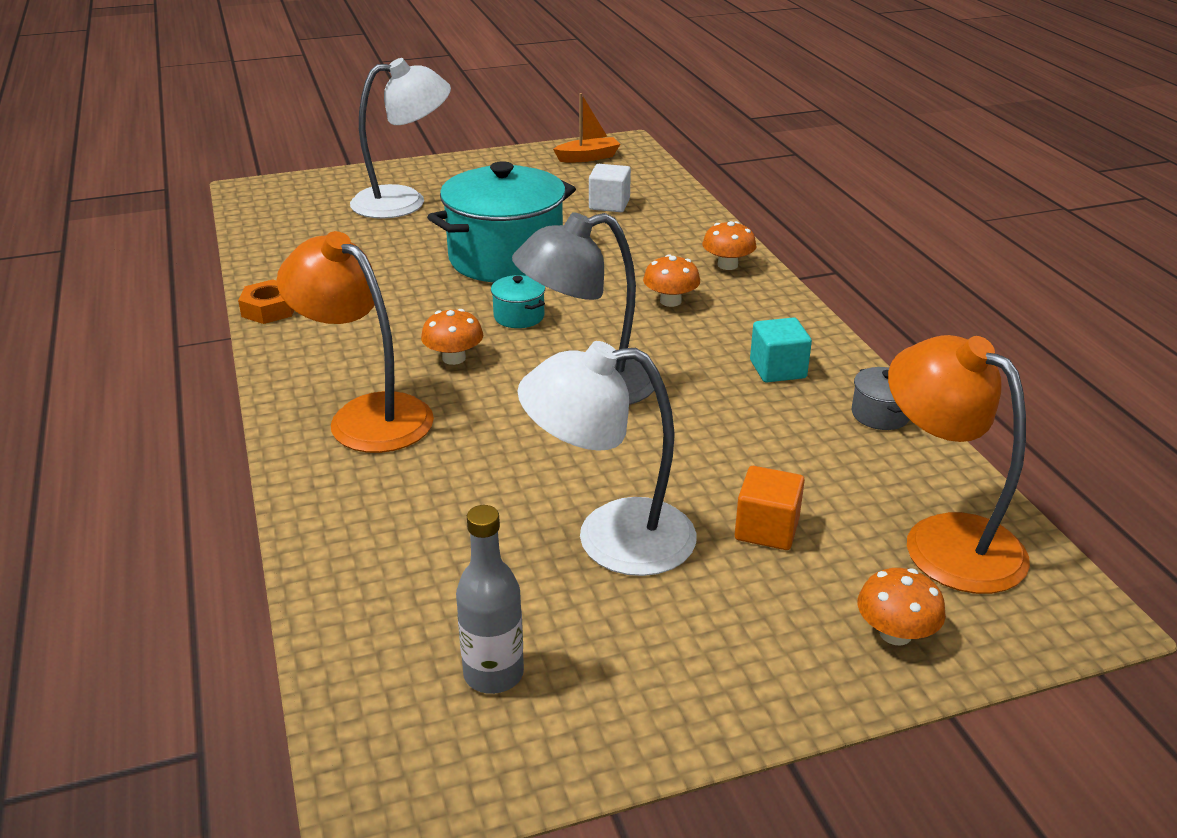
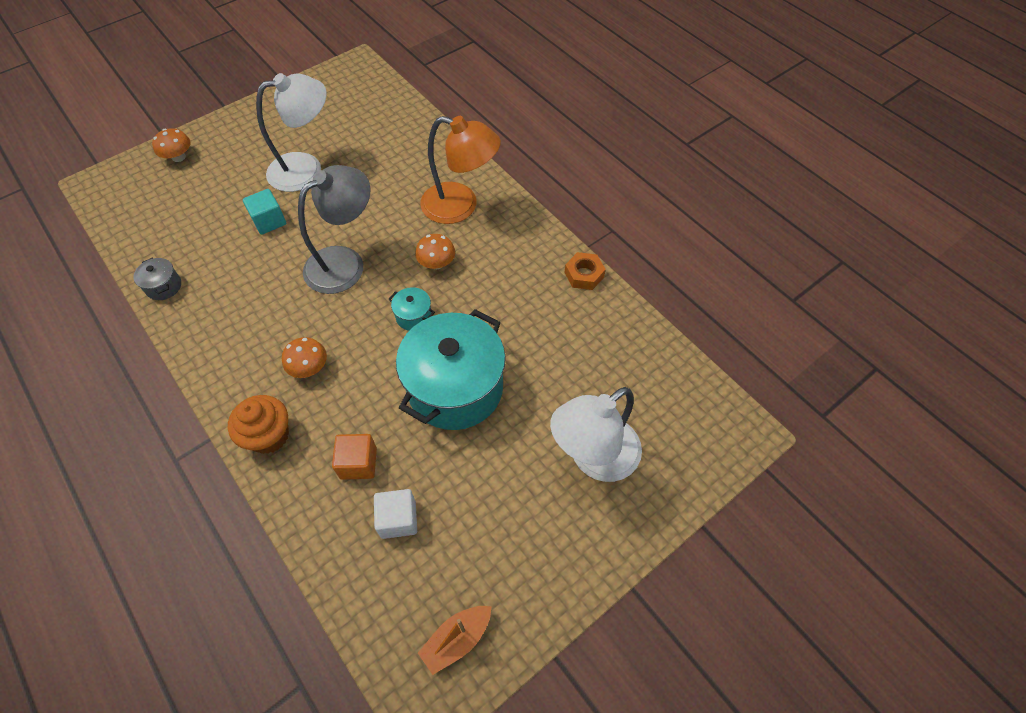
camera: 160 degrees right, 25 degrees up
grey bottle [456,505,524,694] -> none
orange mushroom [702,221,757,270] -> orange cupcake [228,395,289,454]
orange cube [735,466,805,550] -> orange cube moved to [332,434,377,480]
turquoise cube [750,317,812,383] -> turquoise cube moved to [243,189,286,235]
orange lamp [888,335,1030,594] -> none

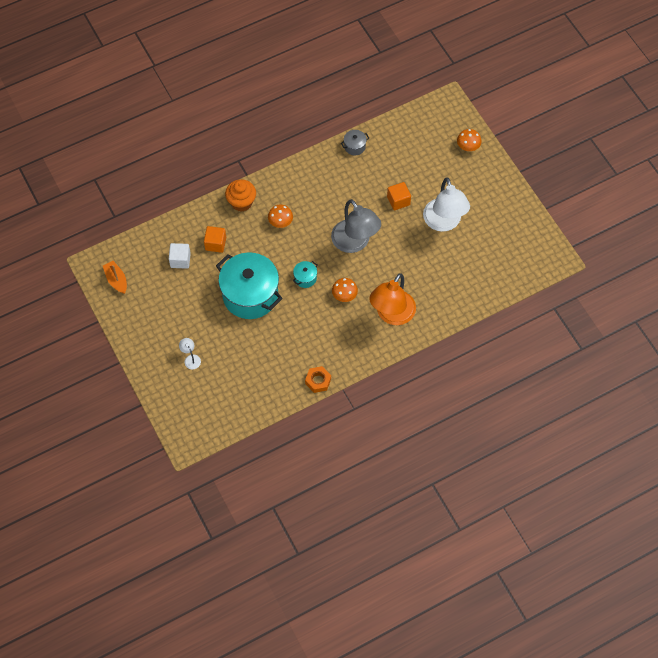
camera: 100 degrees right, 5 degrees up
turquoise cube [243,189,286,235] -> orange cube [387,182,411,210]
white lamp [550,387,642,482] -> white lamp [179,338,201,369], size x0.41

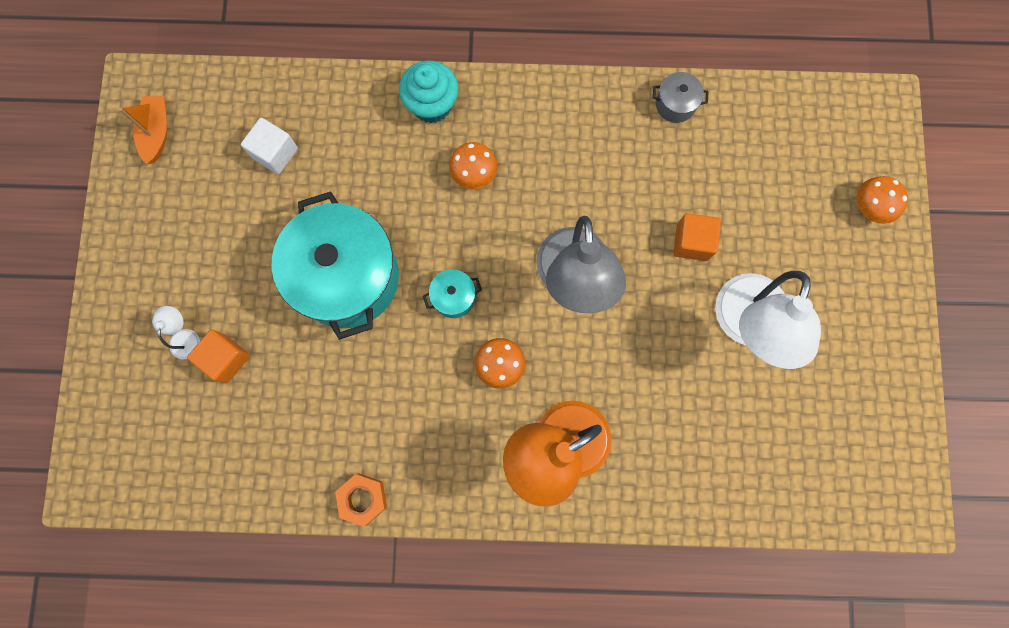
camera: 30 degrees right, 15 degrees up
orange cube [204,226,226,253] -> orange cube moved to [187,329,250,383]
orange cupcake [225,179,256,212] -> turquoise cupcake [399,60,459,123]

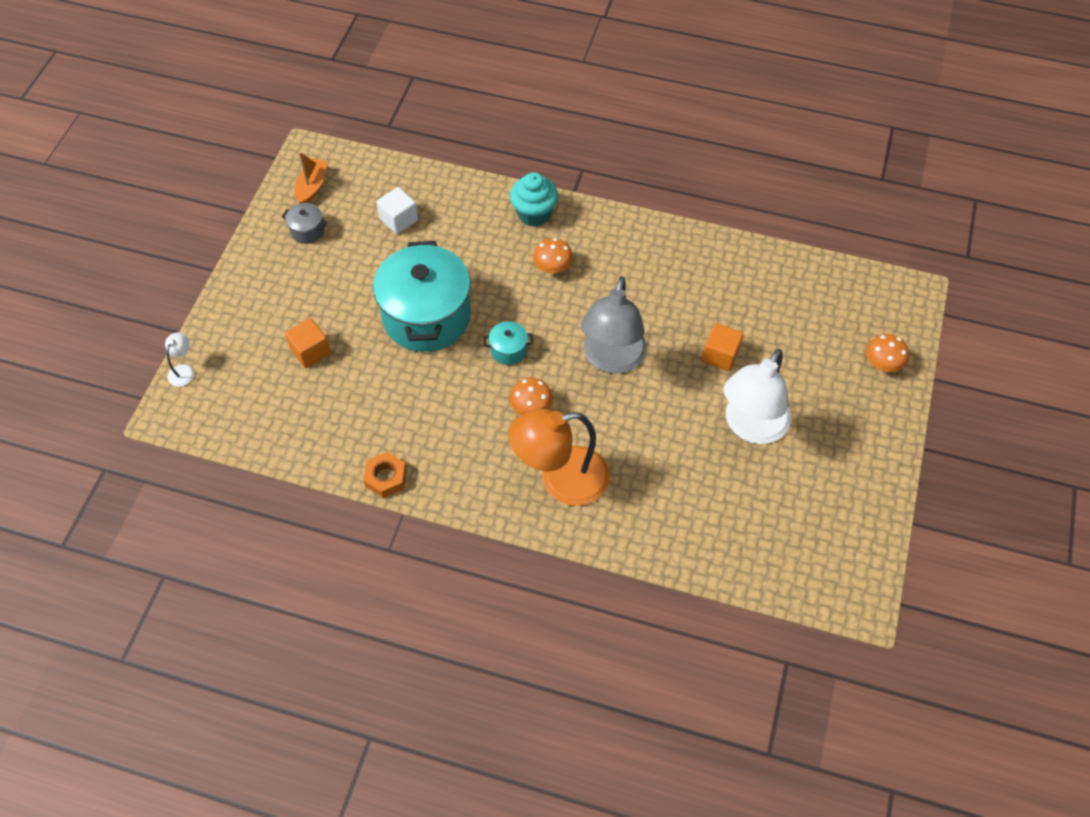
camera: 15 degrees right, 20 degrees down
white lamp [152,306,200,359] -> white lamp moved to [165,332,194,387]
grey pot [653,72,709,123] -> grey pot moved to [282,203,327,244]

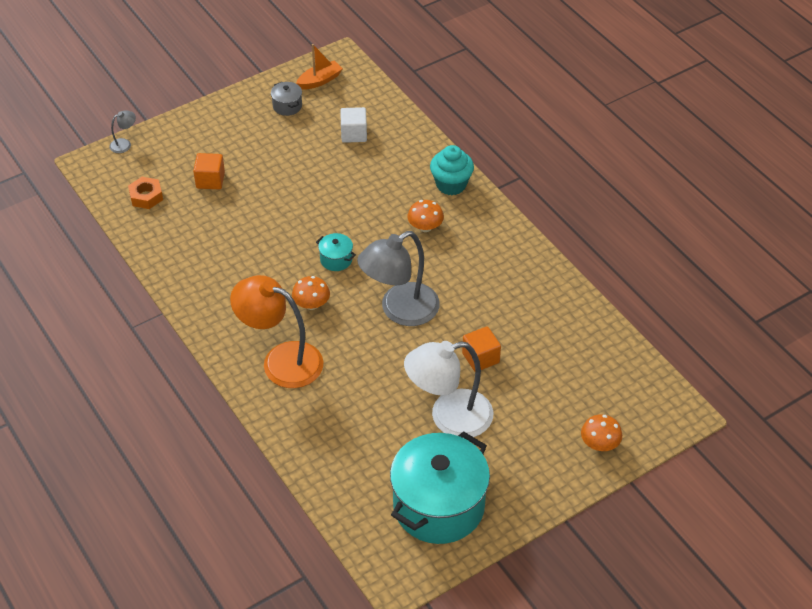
camera: 40 degrees right, 10 degrees down
white lamp [165,332,194,387] -> grey lamp [109,110,136,153]
orange nut [364,452,407,498] -> orange nut moved to [128,177,163,209]
turquoise pot [373,241,471,352] -> turquoise pot moved to [390,431,490,544]

